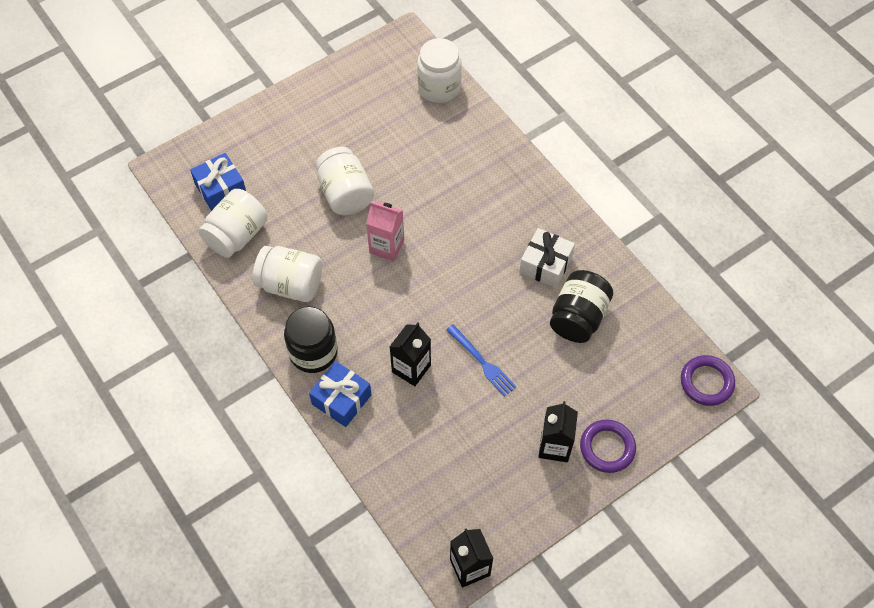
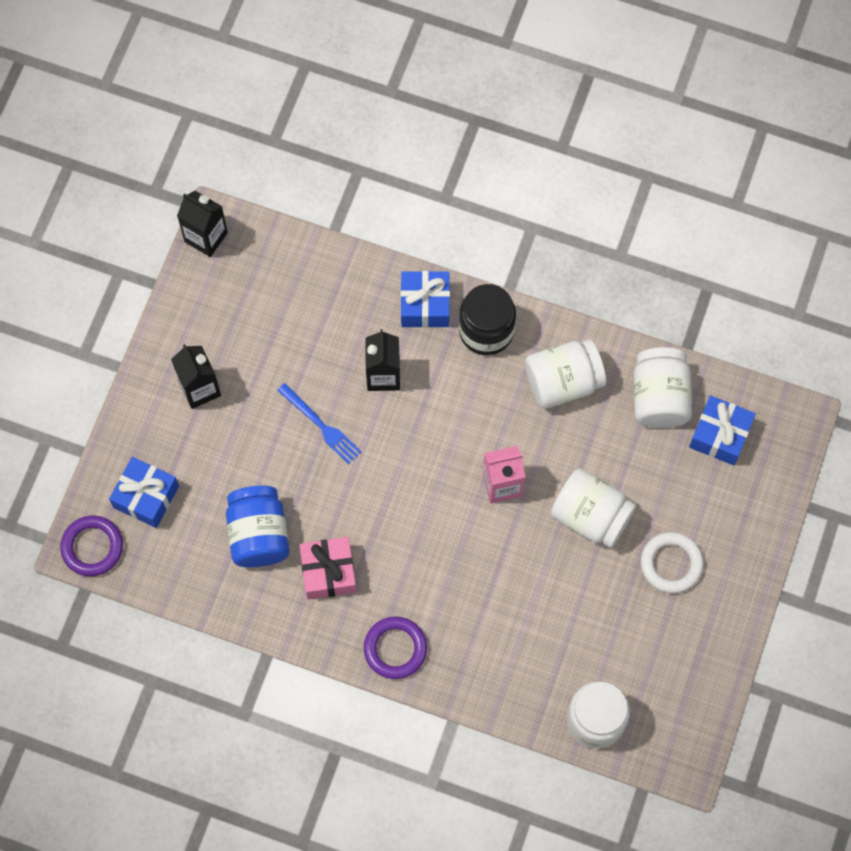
camera: 145 degrees right, 10 degrees up
blue fork [446,324,517,397] -> blue fork turned 150 degrees counterclockwise [277,383,362,464]
white gift [519,228,575,288] -> pink gift [299,537,357,600]
black jar [550,270,613,343] -> blue jar [226,486,289,567]
purple ring [580,419,636,473] -> purple ring moved to [364,616,427,679]
none -> blue gift [109,457,179,528]
none -> white ring [641,532,703,593]

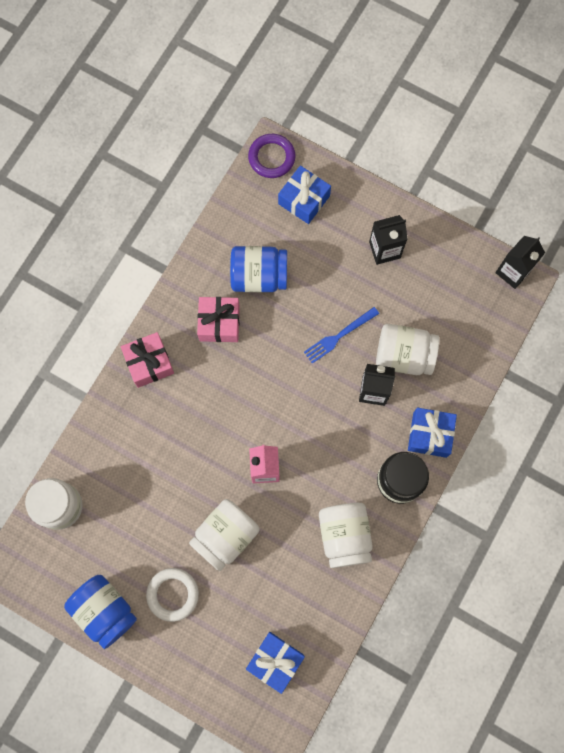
camera: 100 degrees right, 5 degrees up
purple ring [364,616,427,679] -> pink gift [121,332,174,388]
white jar [634,347,692,428] -> white jar moved to [376,324,439,375]
none -> blue jar [64,575,137,649]

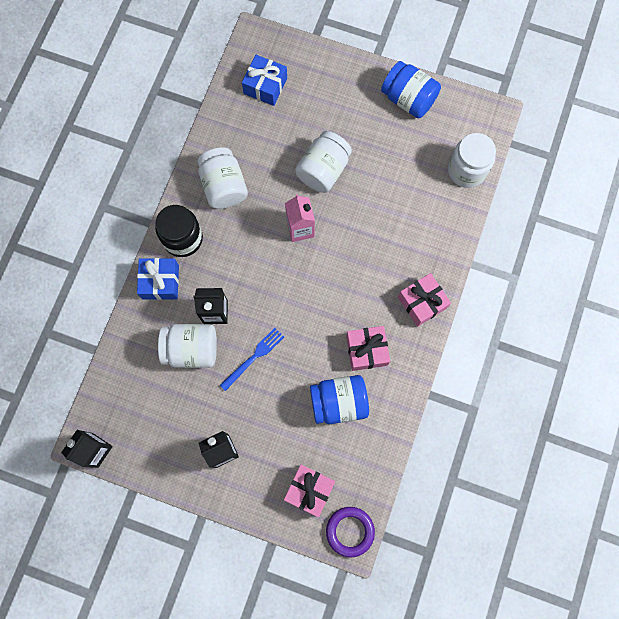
camera: 170 degrees right, 0 degrees up
white ring [146,568,199,622] -> none
blue gift [278,165,331,224] -> pink gift [284,464,335,517]

